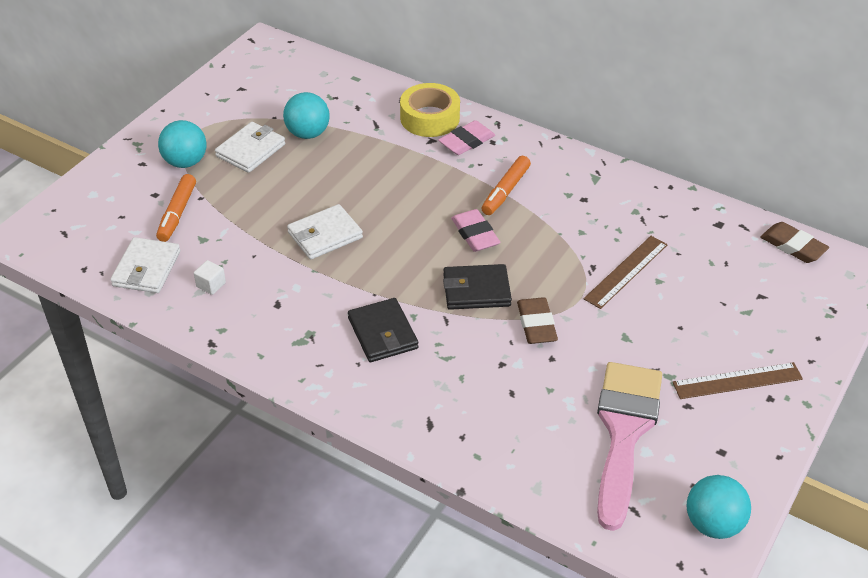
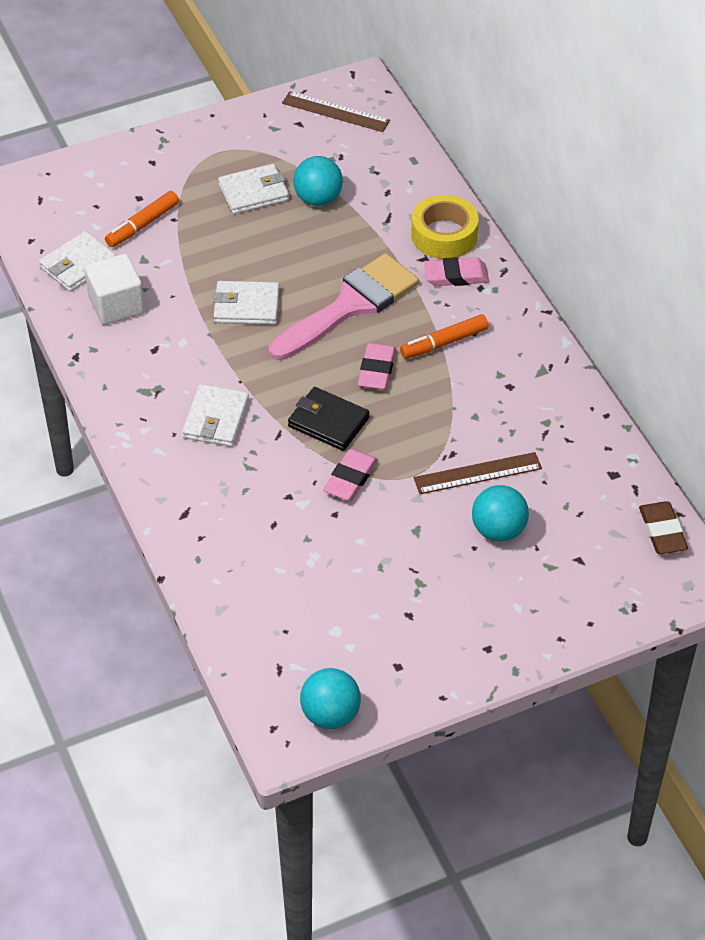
camera: 35 degrees right, 5 degrees up
turquoise ball [158,120,206,168] -> turquoise ball moved to [472,485,529,542]
white cube [194,260,226,295] -> white cube [84,254,145,325], size x2.13
black wallet [348,298,419,362] -> white wallet [182,384,249,447]
brown eraser [517,297,558,344] -> pink eraser [323,449,378,501]
pink brush [597,362,662,531] -> pink brush moved to [269,253,419,361]
brown ruler [673,362,803,399] -> brown ruler moved to [282,91,390,132]

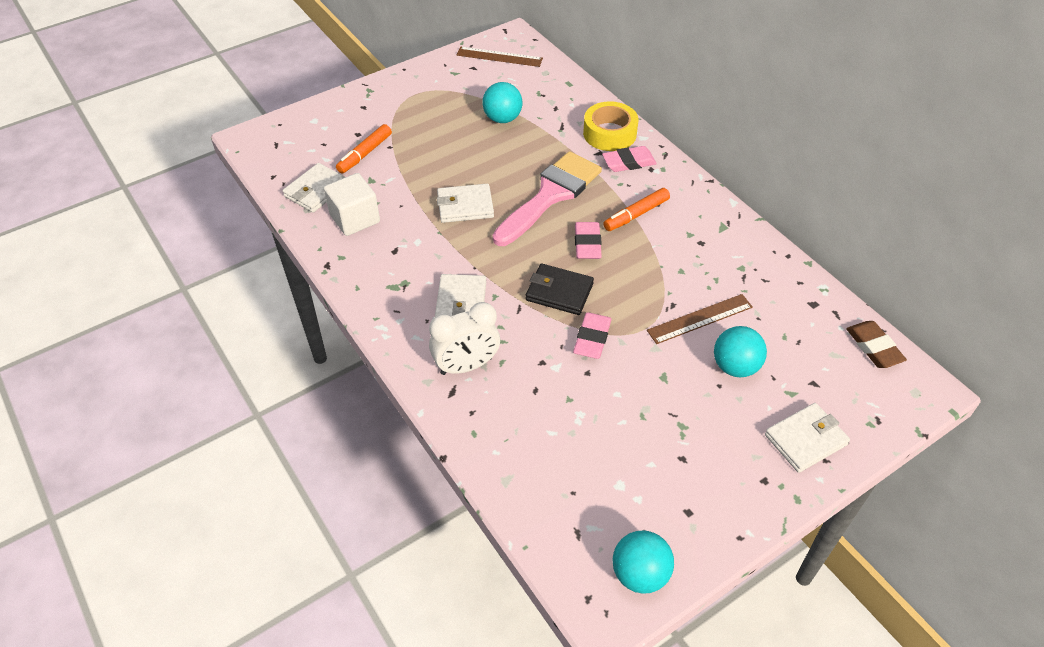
camera: 10 degrees left, 0 degrees up
white wallet [218,164,289,214] -> white wallet moved to [765,403,850,473]
none -> white clock [429,302,500,375]

